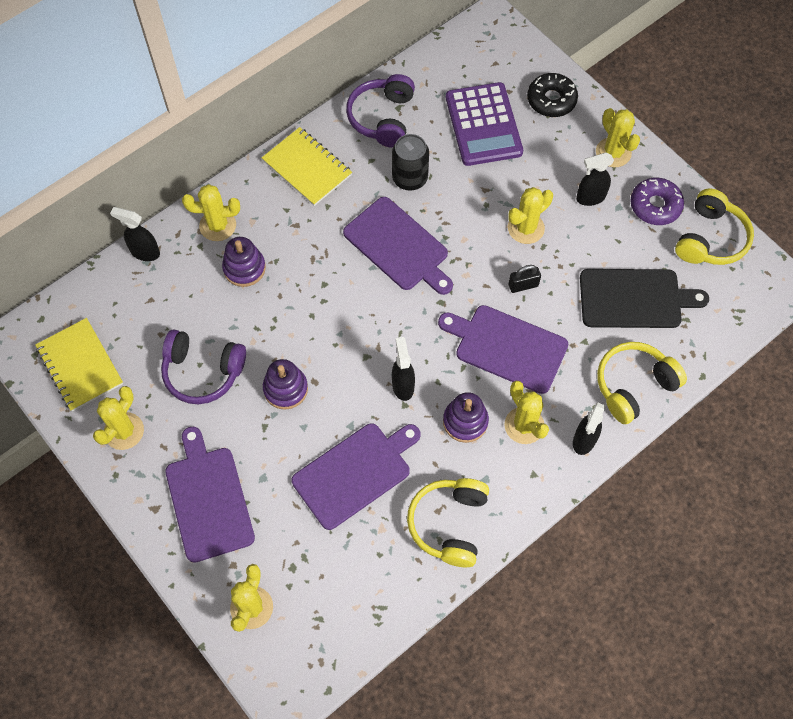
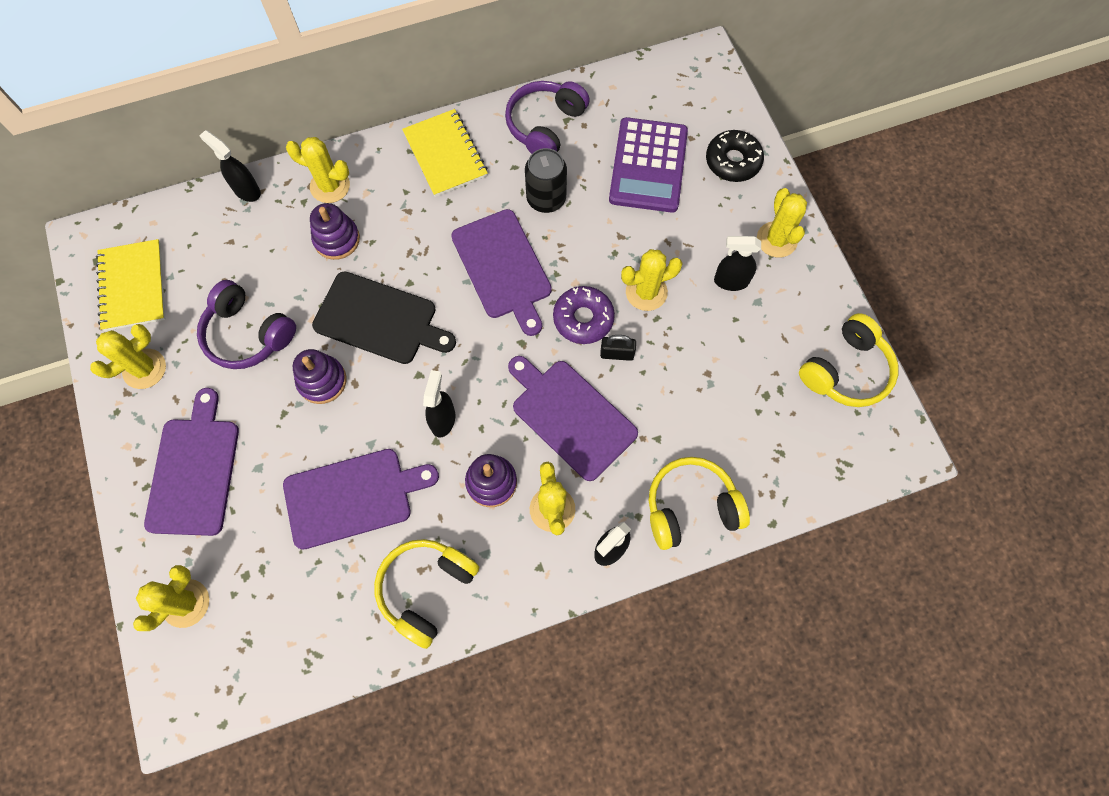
camera: 20 degrees right, 5 degrees up
black cutting board [580,269,709,328] -> black cutting board moved to [312,271,456,364]
purple donut [630,178,684,225] -> purple donut moved to [553,286,615,344]

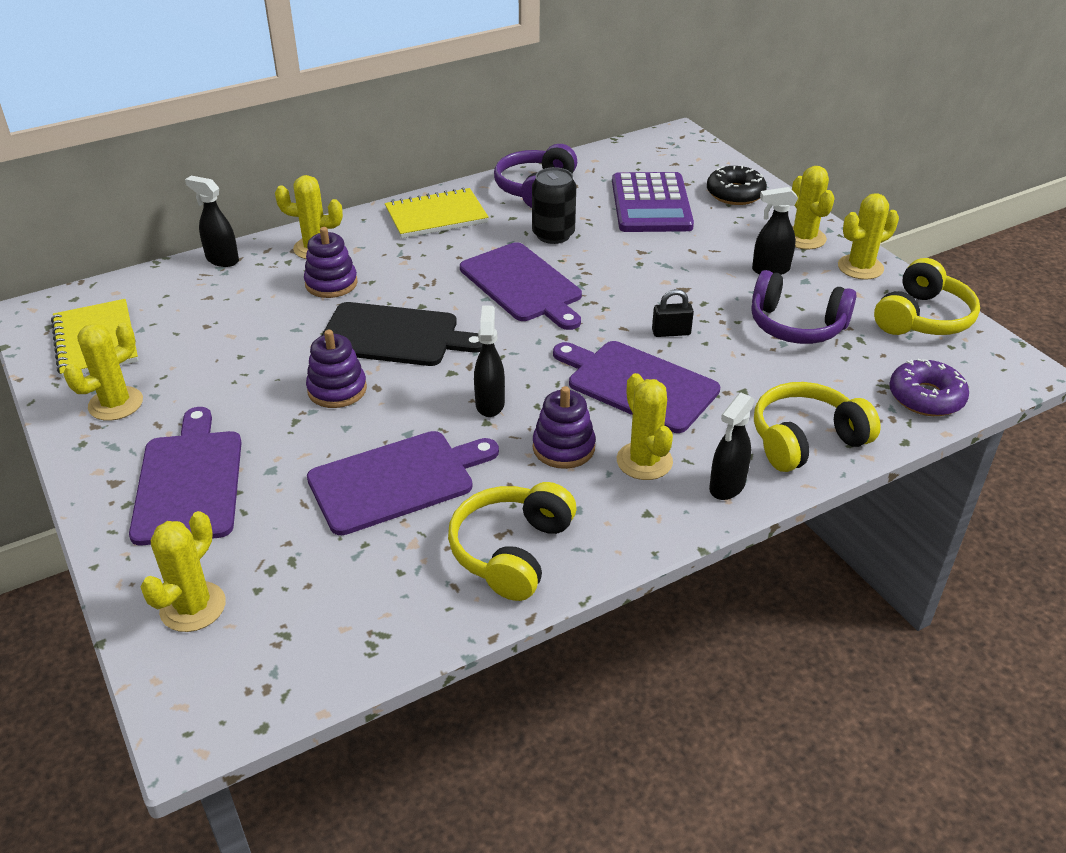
camera: 10 degrees left, 30 degrees down
purple headphones [197,280,296,369] -> purple headphones moved to [751,270,857,344]
yellow notebook [402,109,488,197] -> yellow notebook turned 75 degrees counterclockwise [385,187,489,238]
purple donut [553,286,615,344] -> purple donut moved to [889,359,969,416]
yellow cactus [621,249,683,311] -> yellow cactus moved to [838,193,899,280]

